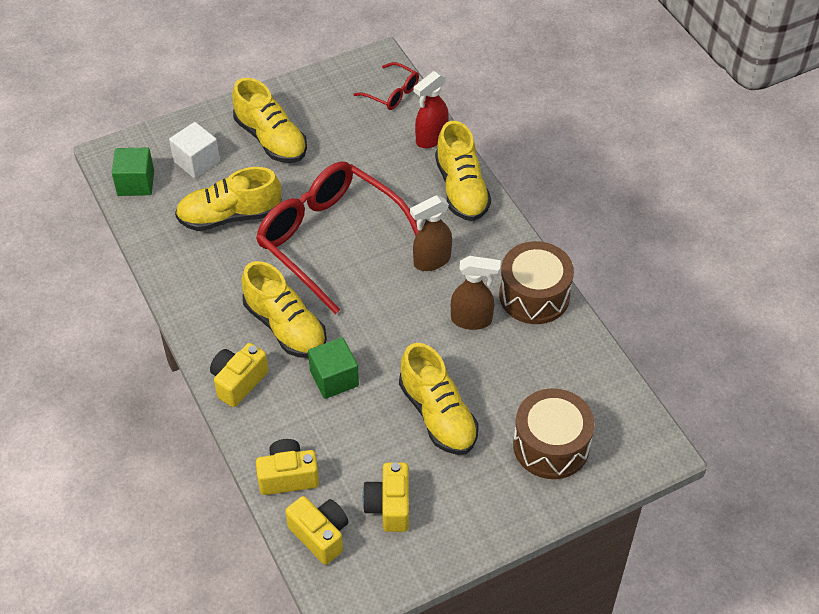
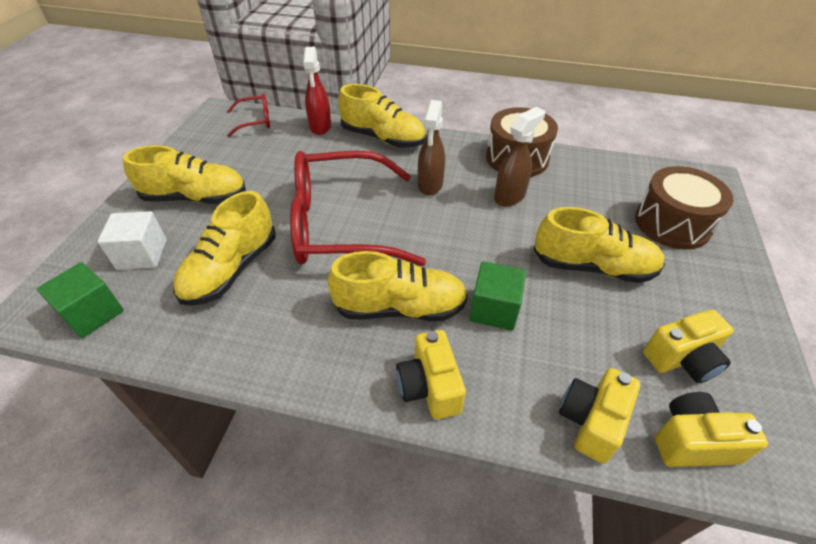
camera: 50 degrees left, 5 degrees down
yellow camera [362,462,409,532] -> yellow camera turned 60 degrees counterclockwise [643,310,734,383]

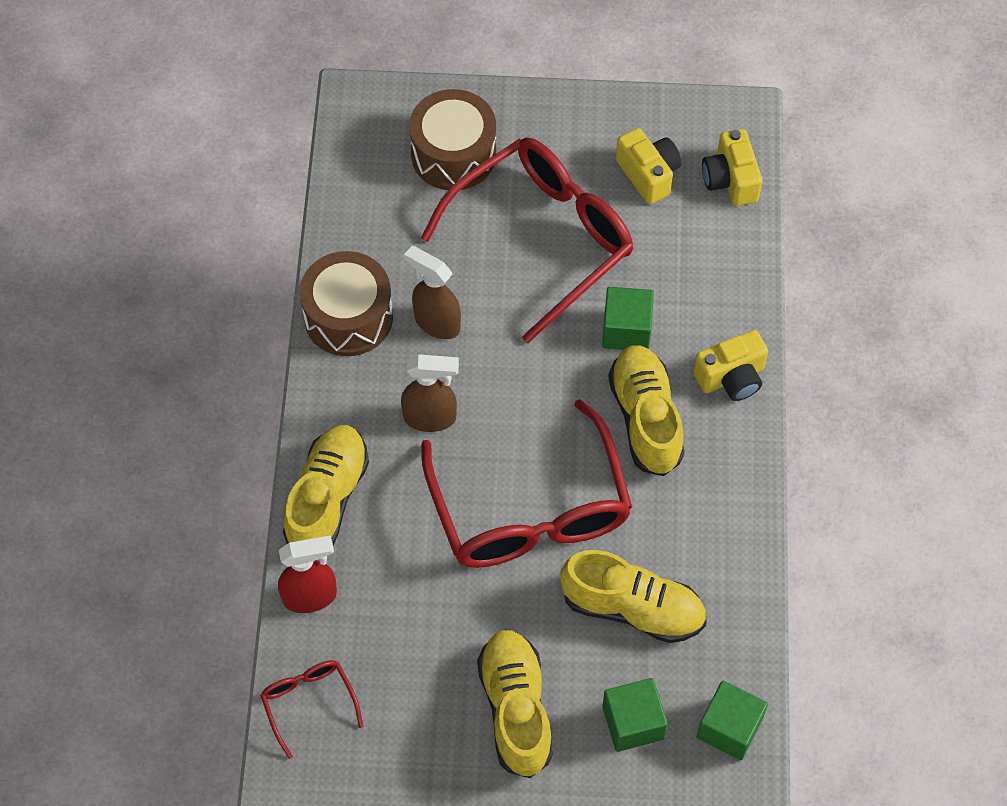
camera: 100 degrees left, 15 degrees up
white cube [98,211,167,270] -> green cube [602,678,668,752]
yellow shoe [534,207,665,283] -> red glasses [421,137,633,343]
yellow camera [559,368,640,464] -> none

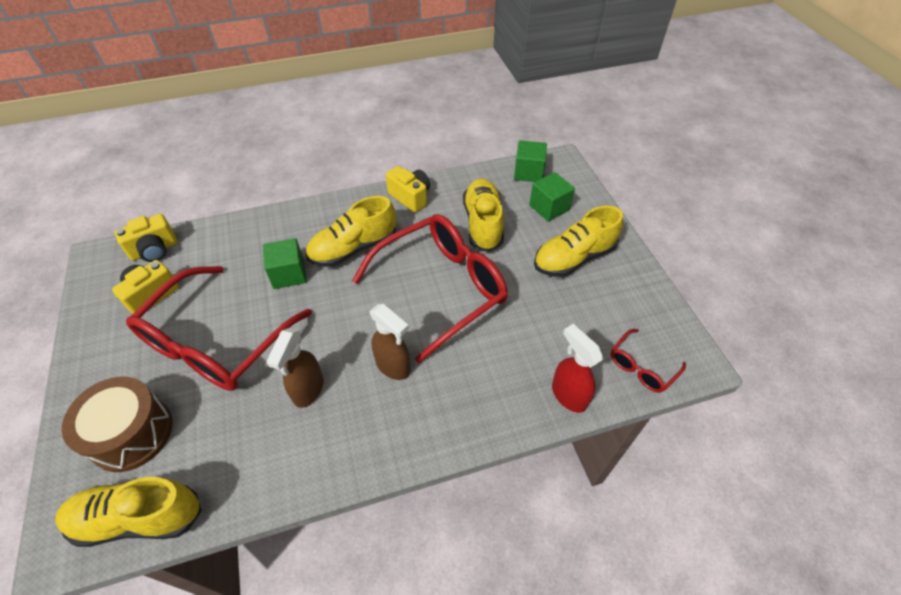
camera: 110 degrees left, 10 degrees down
yellow shoe [283,425,369,545] -> yellow shoe moved to [55,477,202,547]
brown drum [300,251,393,356] -> none
brown spray bottle [401,354,459,432] -> brown spray bottle turned 150 degrees clockwise [370,304,410,380]
red glasses [421,137,633,343] -> red glasses turned 90 degrees counterclockwise [126,266,312,391]
yellow camera [693,330,768,401] -> yellow camera moved to [386,166,430,213]

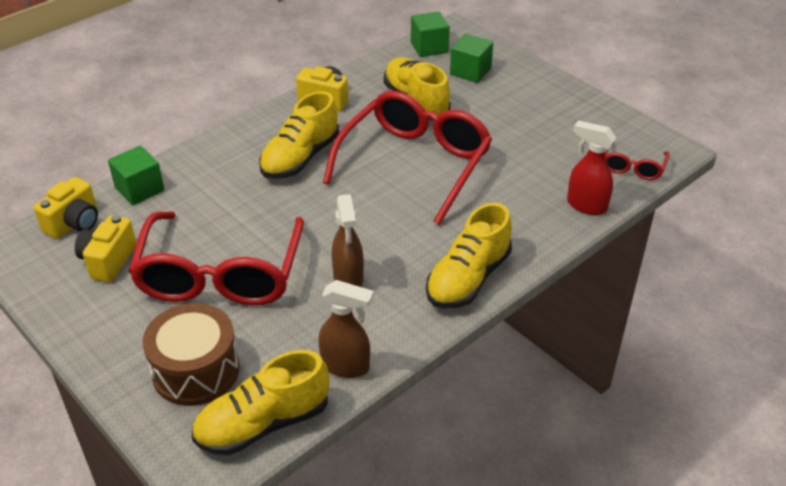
camera: 25 degrees left, 10 degrees down
green cube [263,238,307,289] -> green cube moved to [108,146,165,205]
brown spray bottle [370,304,410,380] -> brown spray bottle moved to [318,280,374,378]
yellow shoe [534,206,623,277] -> yellow shoe moved to [426,203,512,309]

